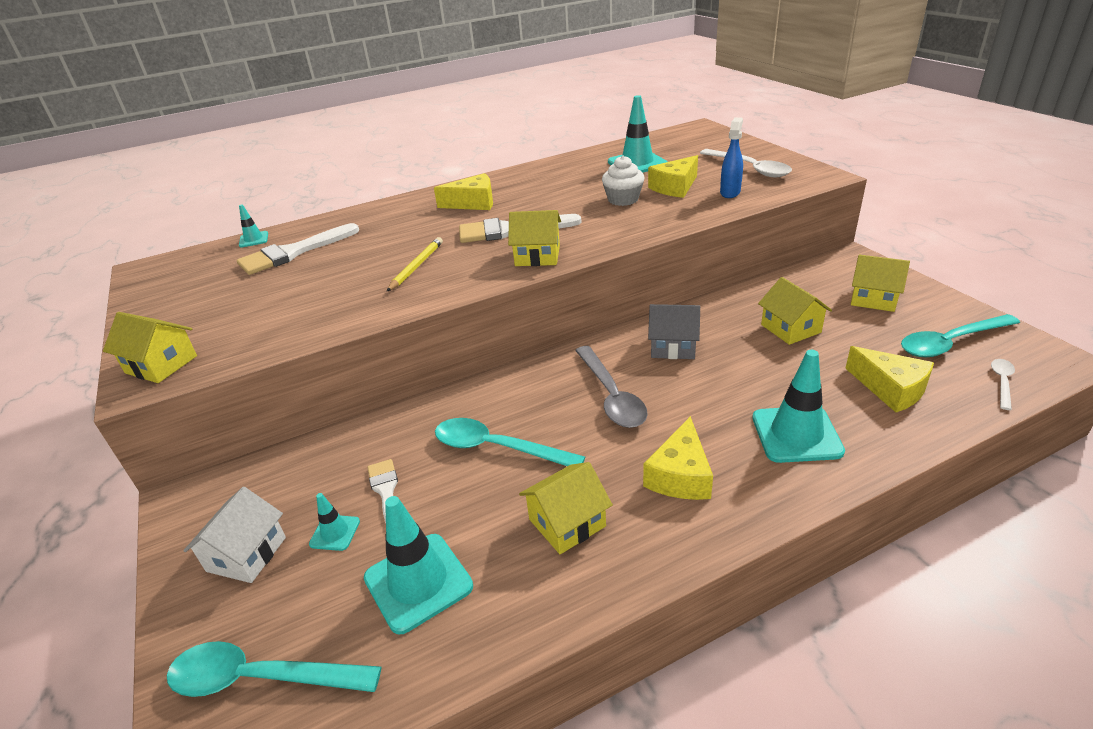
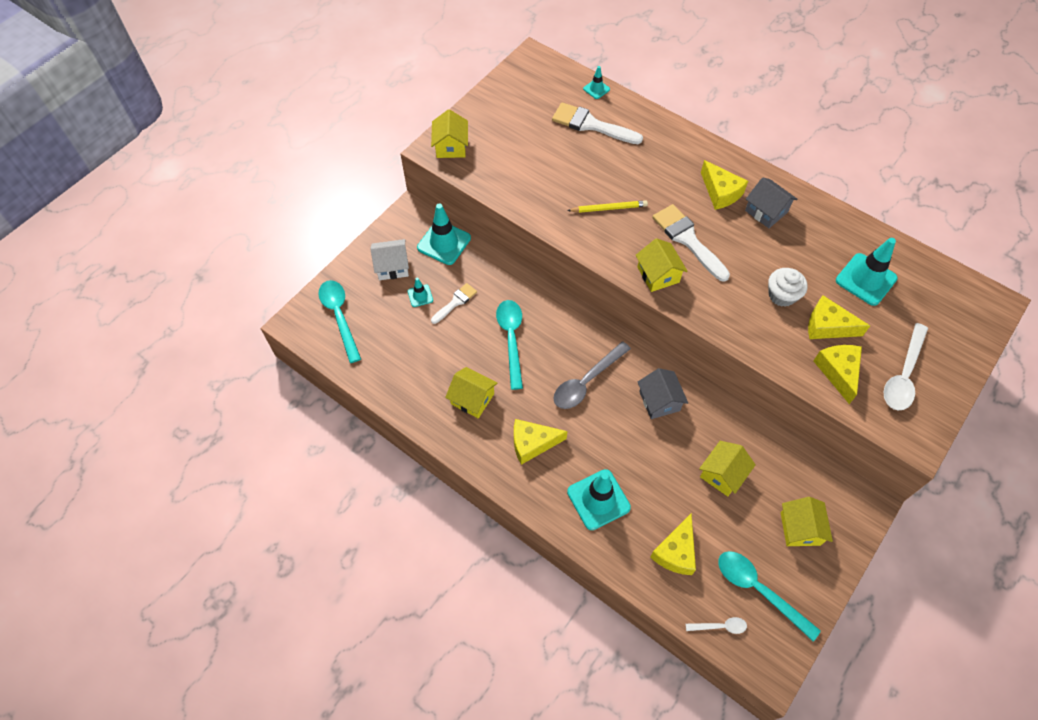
camera: 60 degrees right, 25 degrees up
turquoise traffic cone [364,496,473,634] -> turquoise traffic cone moved to [417,203,471,265]
blue spray bottle [720,117,743,198] -> yellow cheese [813,345,862,404]
none -> grey house [745,177,797,228]

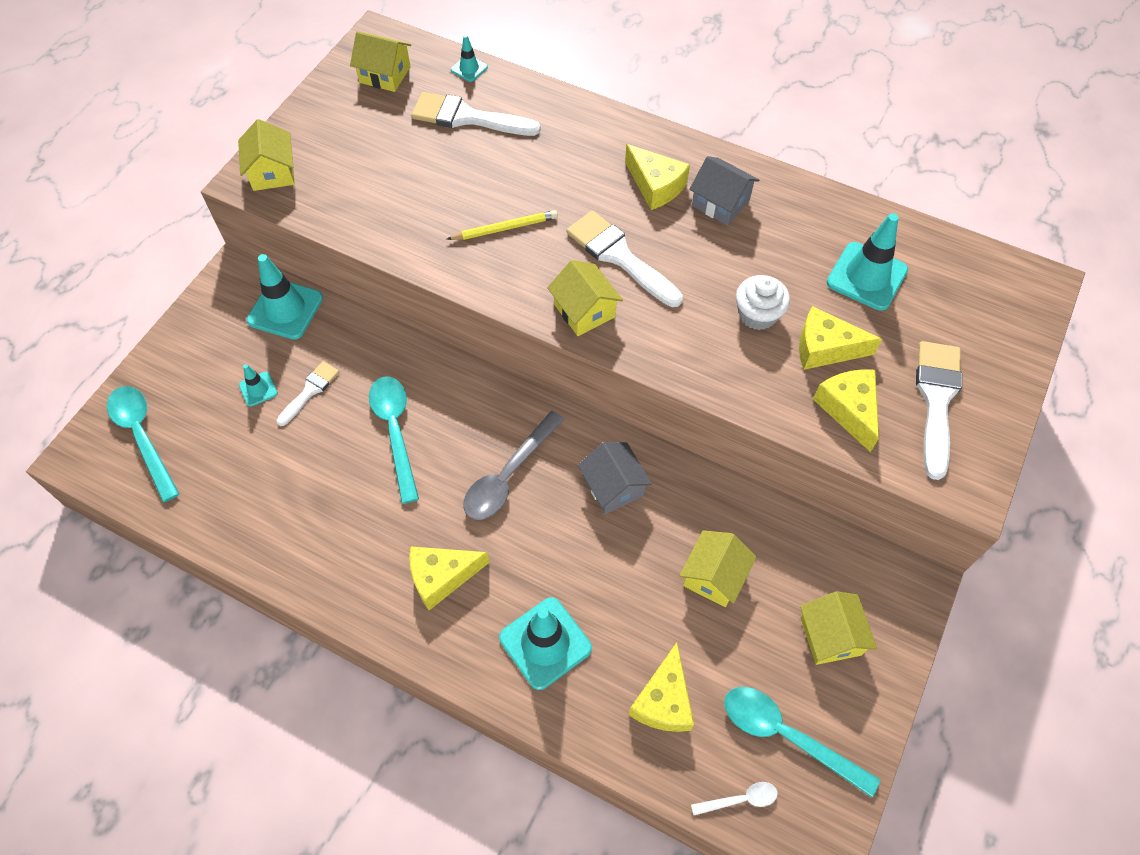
camera: 10 degrees left, 0 degrees up
white house [370,239,409,280] -> none
yellow house [445,367,498,418] -> yellow house moved to [350,31,411,92]
white spoon [884,323,928,411] -> white brush [916,341,962,480]

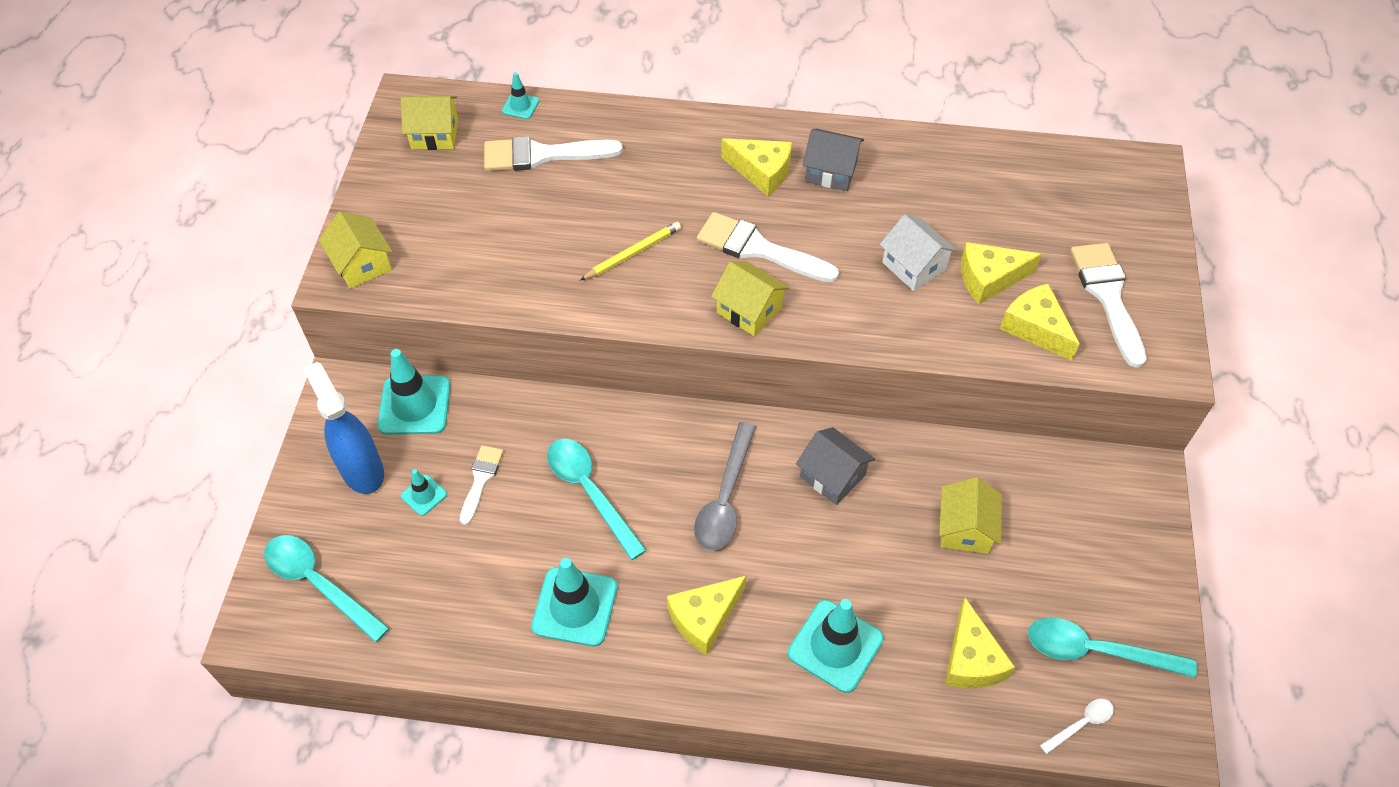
camera: 20 degrees left, 5 degrees down
white cupcake [736,275,790,330] -> white house [880,214,958,291]
yellow house [800,591,877,665] -> none
turquoise traffic cone [827,213,908,311] -> turquoise traffic cone moved to [531,558,617,646]
none -> blue spray bottle [303,362,384,494]

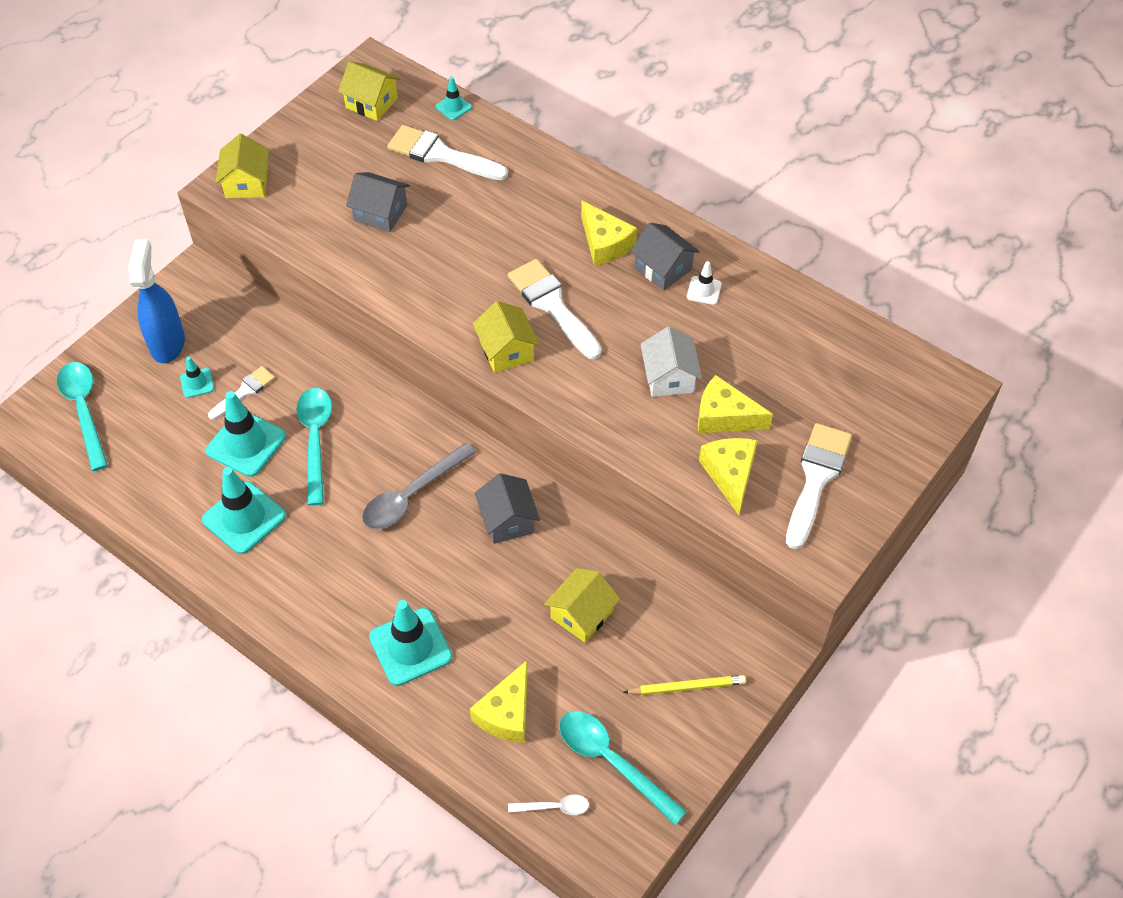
camera: 30 degrees right, 0 degrees up
turquoise traffic cone [377,349,451,435] -> turquoise traffic cone moved to [206,391,286,477]
yellow pencil [580,222,681,280] -> yellow pencil moved to [623,675,746,695]
yellow cheese [667,576,746,655] -> none
none -> grey house [346,172,410,232]
none -> white traffic cone [687,261,722,305]

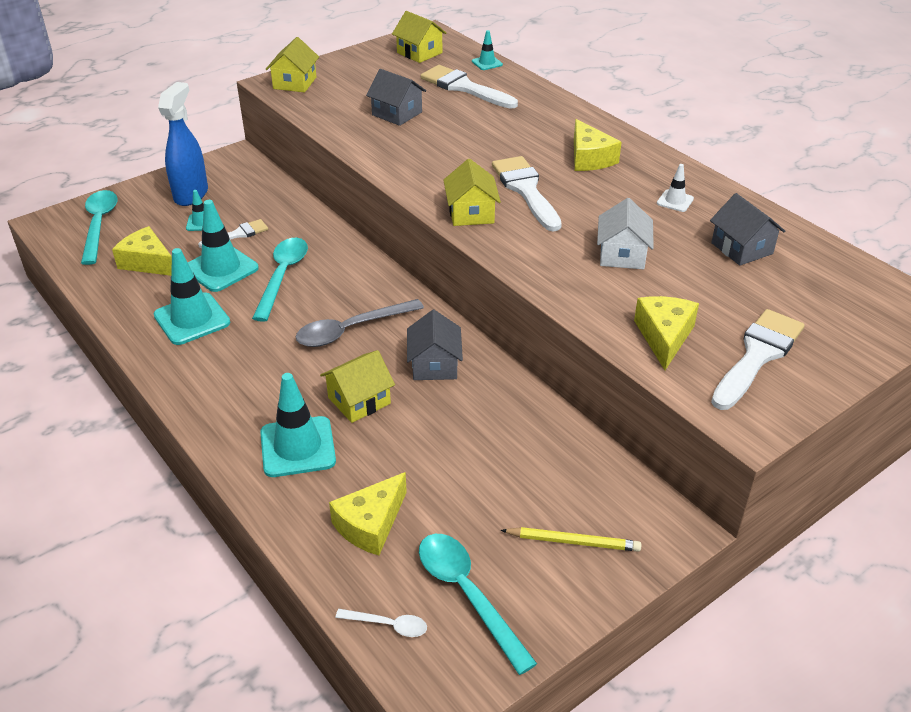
camera: 15 degrees right, 15 degrees down
yellow house [544,568,620,643] -> yellow house moved to [320,350,395,423]
grey house [630,223,700,291] -> grey house moved to [710,193,785,266]
yellow cheese [698,375,773,433] -> yellow cheese moved to [112,226,172,276]

